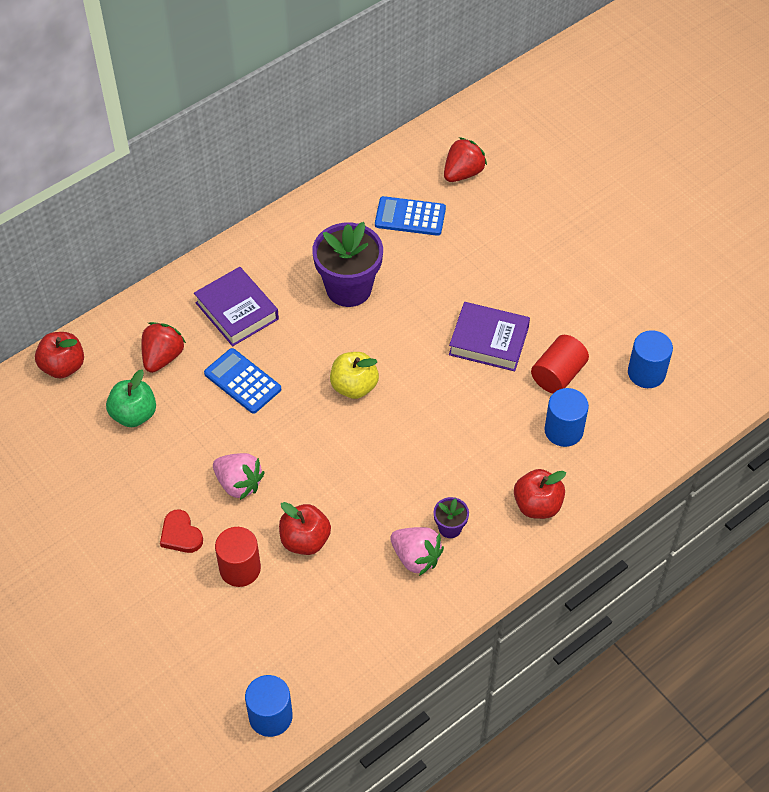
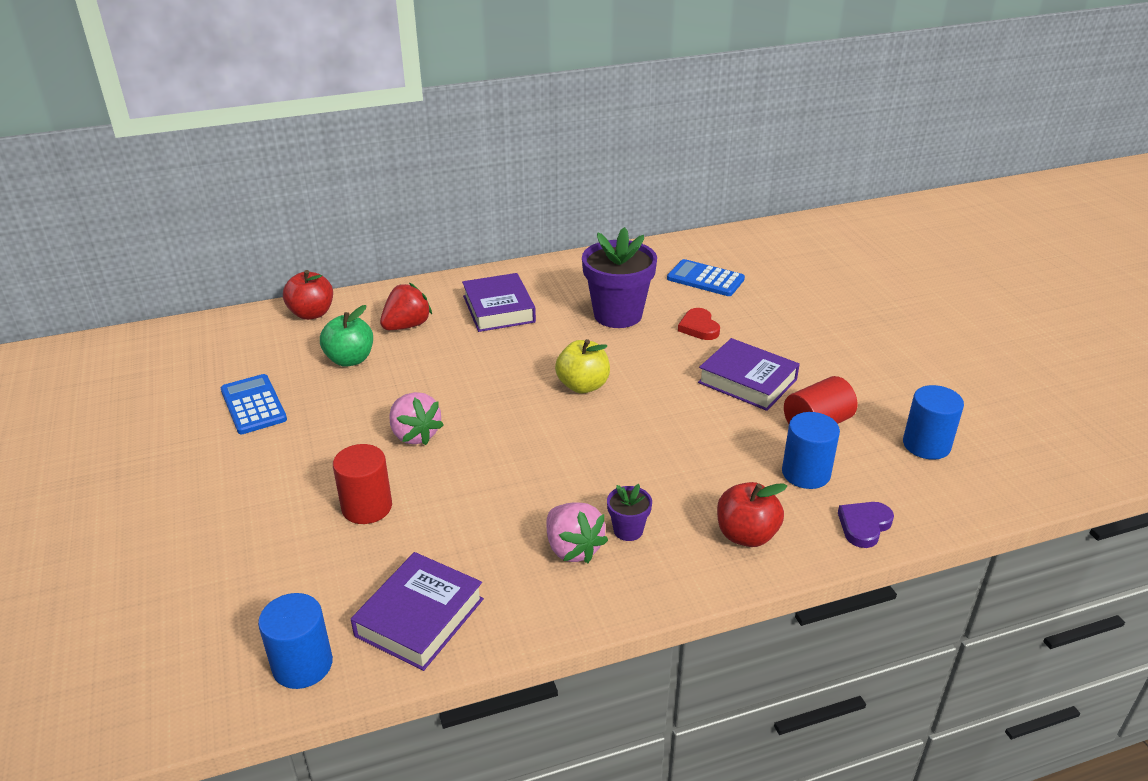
camera: 20 degrees right, 20 degrees down
red heart [160,510,203,553] -> red heart moved to [678,308,720,340]
blue calculator [204,348,281,414] -> blue calculator moved to [221,374,287,434]
red apple [279,502,331,555] -> none
red strawberry [444,137,487,182] -> none
none -> purple book [351,552,484,671]
none -> purple heart [838,502,894,548]

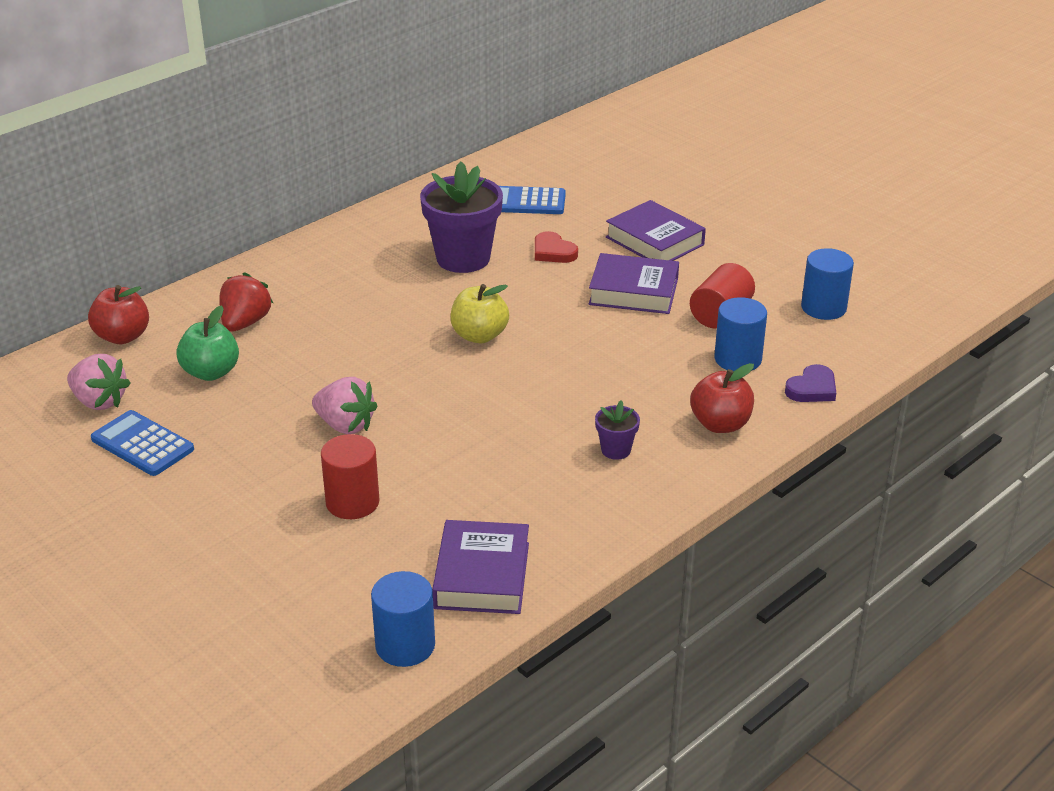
camera: 25 degrees left, 0 degrees up
purple book [462,273,536,332] -> purple book moved to [606,200,706,261]
pink strawberry [547,502,608,563] -> pink strawberry moved to [67,354,131,410]
purple heart [838,502,894,548] -> purple heart turned 150 degrees counterclockwise [785,364,836,402]

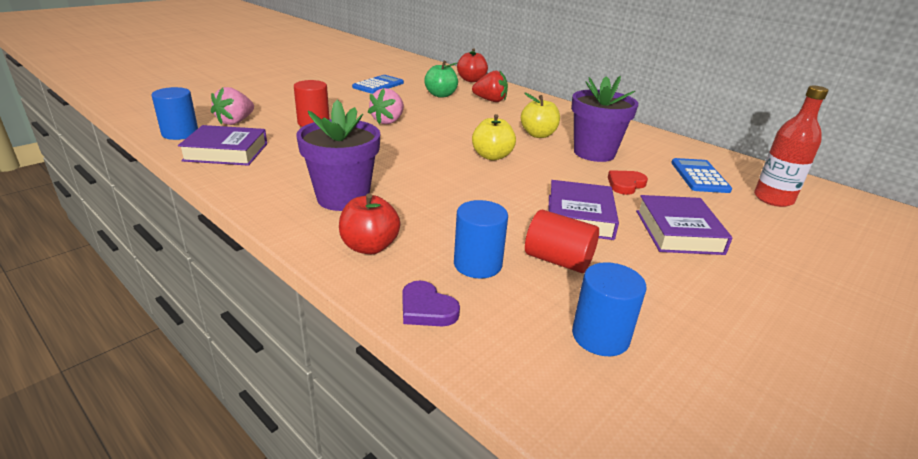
camera: 85 degrees right, 5 degrees down
pink strawberry [67,354,131,410] -> pink strawberry moved to [211,87,254,125]
purple flower pot [595,400,640,460] -> purple flower pot [296,100,380,211], size x2.17
purple book [606,200,706,261] -> purple book turned 45 degrees counterclockwise [636,195,732,255]
none -> yellow apple [521,93,560,138]
none -> red bottle [754,85,828,207]

